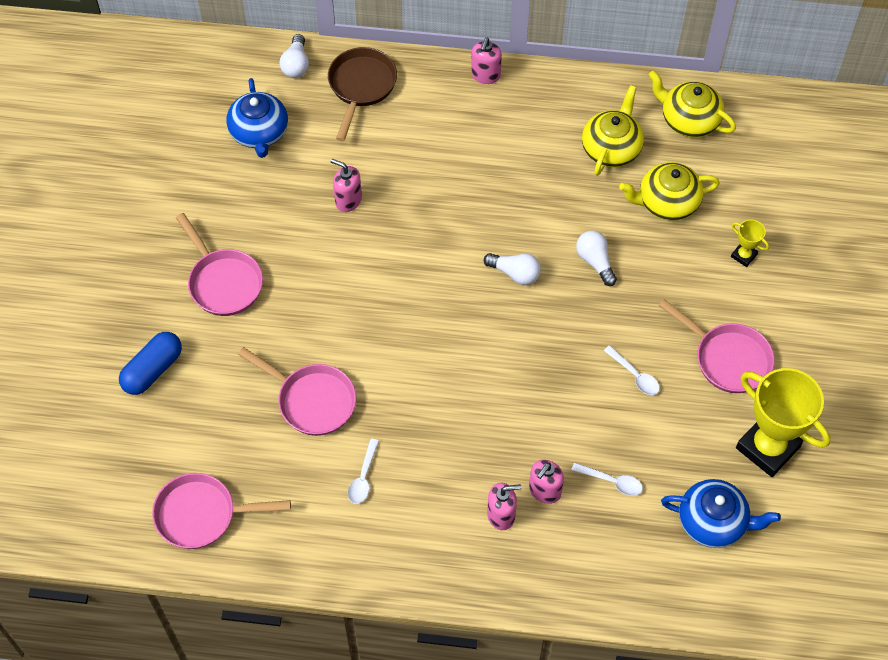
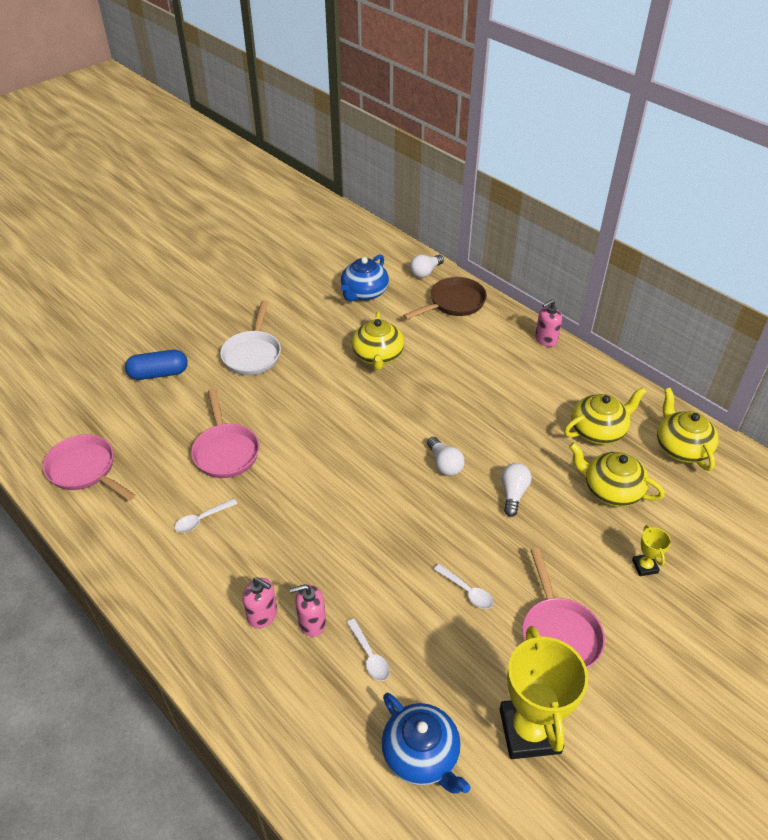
camera: 40 degrees right, 15 degrees down
pink pan [176,213,263,316] -> white pan [220,301,281,375]
pink soap dispenser [331,159,362,212] -> yellow teapot [352,311,404,370]
white spoon [604,345,660,395] -> white spoon turned 45 degrees counterclockwise [434,564,494,609]

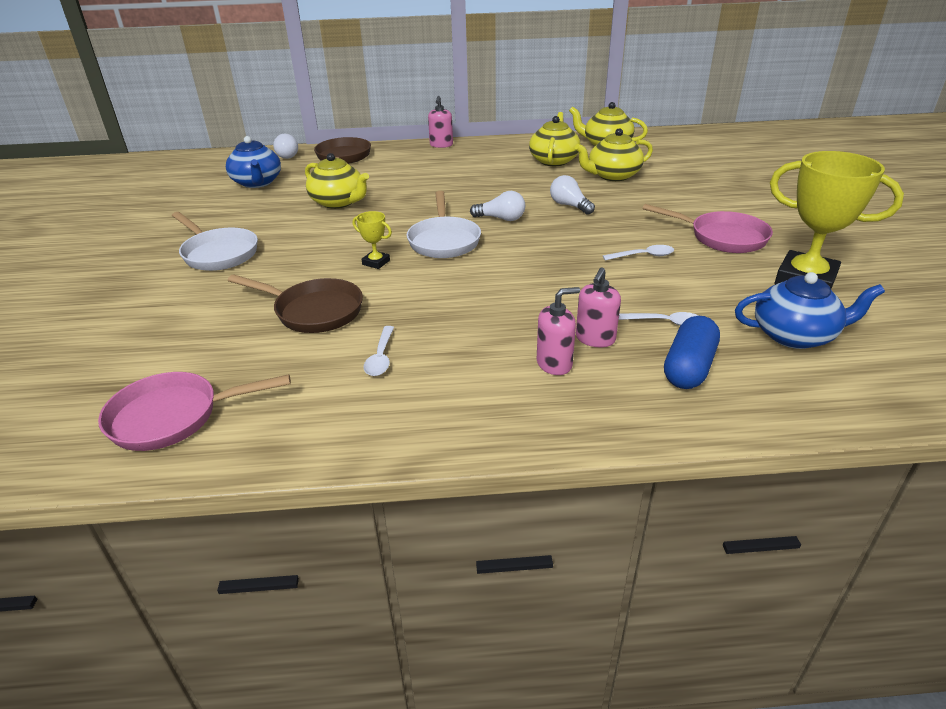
camera: 50 degrees left, 10 degrees down
blue capsule [125,350,188,380] -> blue capsule moved to [664,316,720,389]
pink pan [191,389,259,478] -> brown pan [228,274,363,333]
yellow trophy [632,525,671,576] -> yellow trophy moved to [353,211,392,269]
none -> white pan [407,191,481,258]

